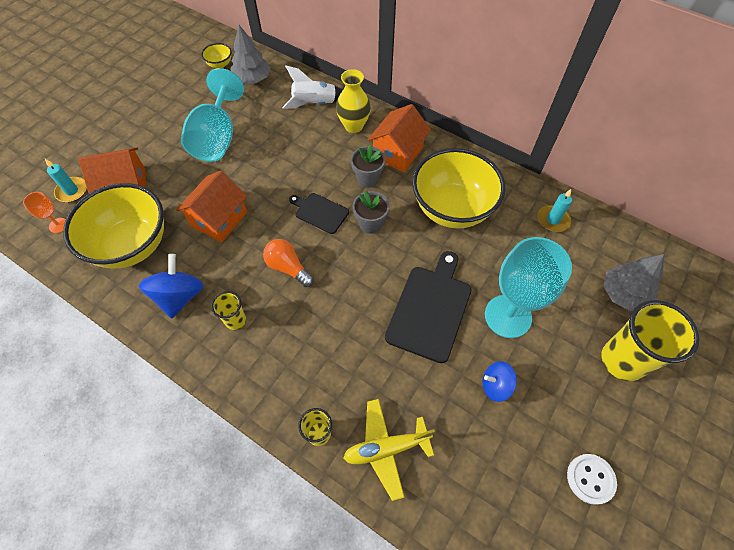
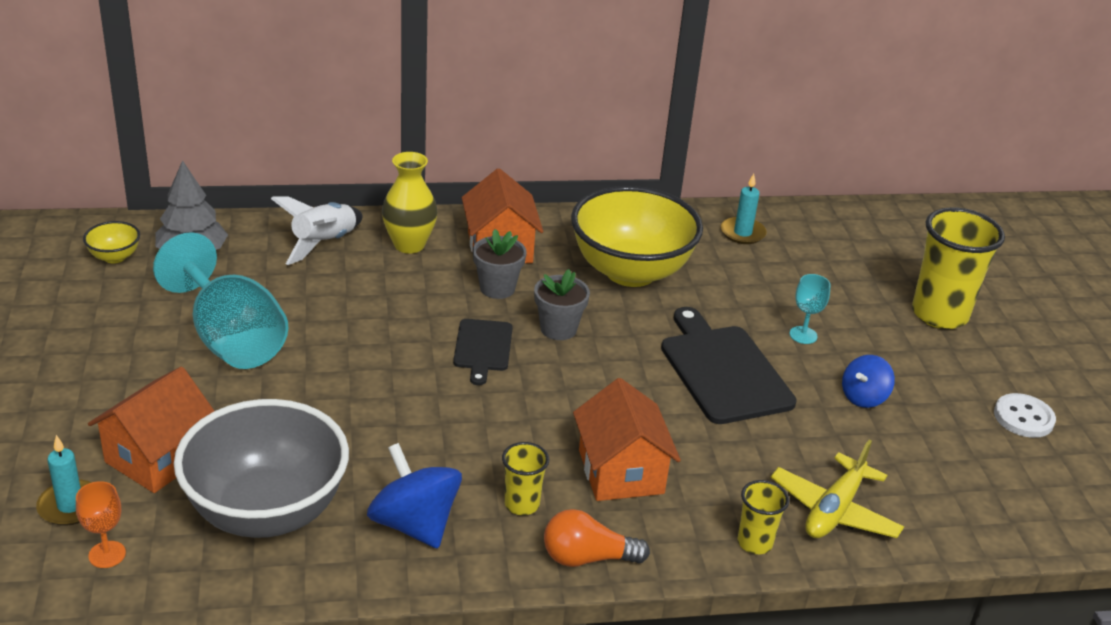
camera: 45 degrees left, 25 degrees down
yellow bowl [63,183,164,269] -> grey bowl [174,399,349,538]
orange house [176,171,247,242] -> orange house moved to [573,378,681,501]
orange light bulb [263,239,314,287] -> orange light bulb moved to [544,509,650,567]
black cutting board [289,193,349,234] -> black cutting board turned 75 degrees counterclockwise [453,319,513,385]
turquoise goblet [485,237,572,338] -> turquoise goblet [789,274,831,344], size x0.43
grey tree [603,254,664,311] -> none

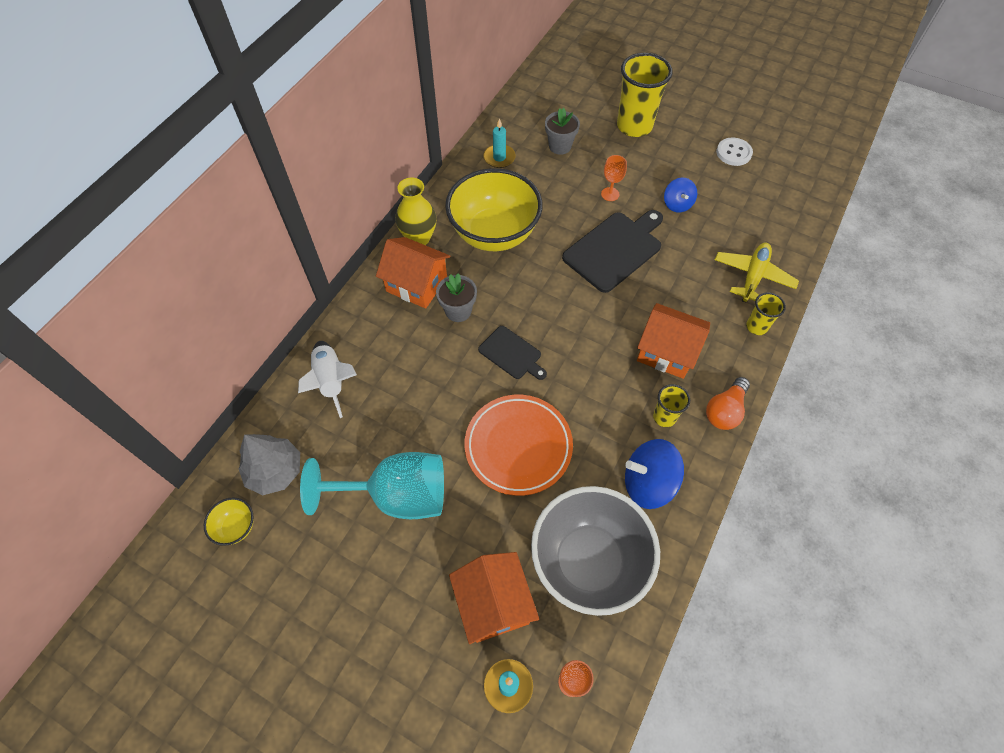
camera: 50 degrees left, 25 degrees up
yellow vase [382,152,438,254] -> yellow vase moved to [396,178,436,245]
grey flower pot [534,269,590,340] -> grey flower pot moved to [545,108,580,155]
black cutting board [661,307,797,424] -> black cutting board turned 120 degrees clockwise [562,210,663,293]
yellow plane [770,440,904,538] -> yellow plane turned 135 degrees counterclockwise [715,242,799,302]
turquoise goblet [789,274,831,344] -> orange goblet [601,155,627,201]
none -> orange plate [464,395,573,496]

